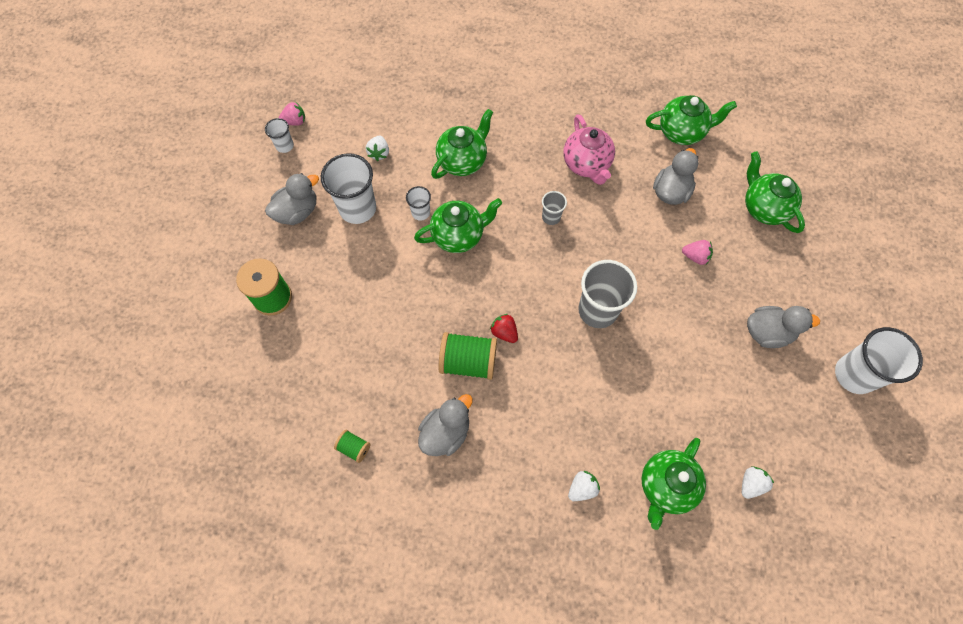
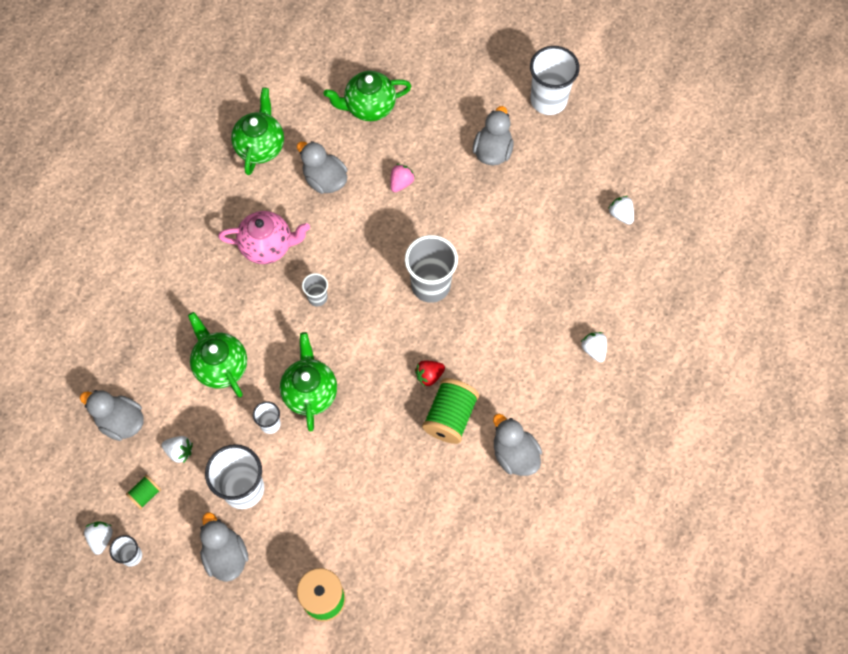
camera: 75 degrees left, 0 degrees up
pink strawberry [279,102,305,126] -> white strawberry [84,521,113,555]
green spool [334,430,371,463] -> green spool moved to [126,475,161,510]
green teapot [642,438,706,530] -> none
none -> grey duck [80,390,144,441]

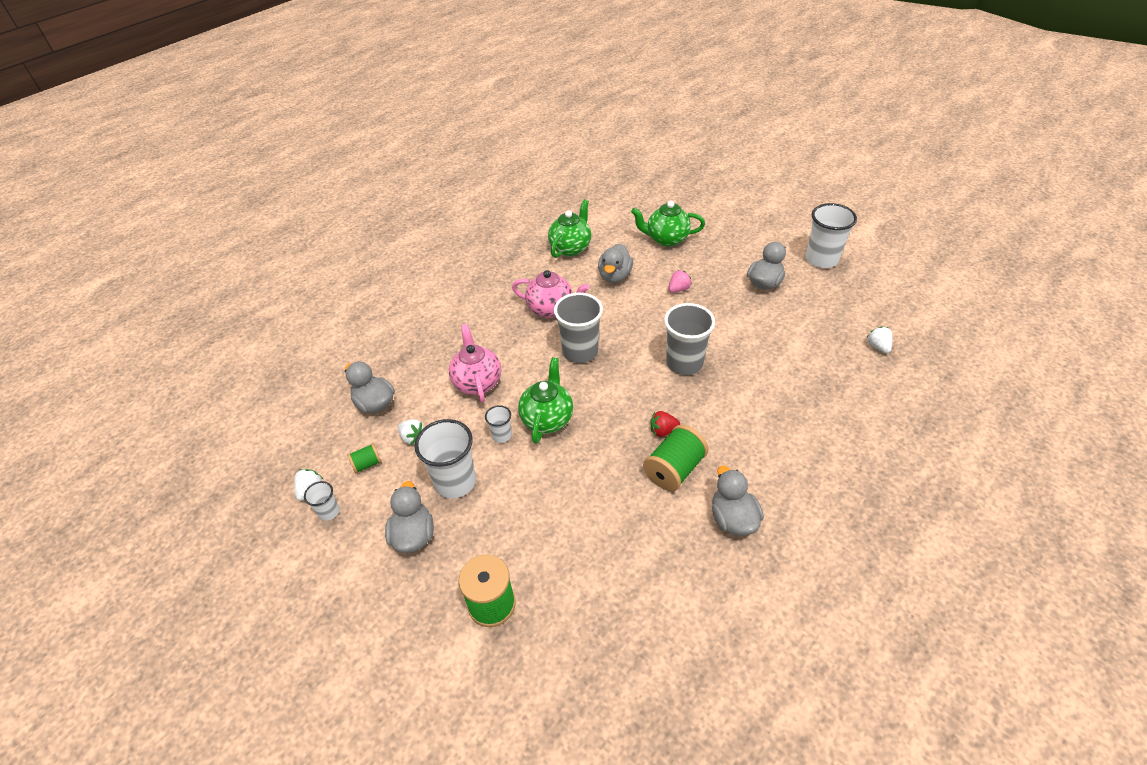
camera: 20 degrees right, 20 degrees down
green teapot [188,312,247,398] -> pink teapot [449,324,501,403]
grey duck [297,141,347,194] -> grey duck turned 135 degrees counterclockwise [598,243,633,283]
grey cup [302,273,328,307] -> grey cup [554,293,603,363], size x2.00
white strawberry [581,332,607,362] -> none

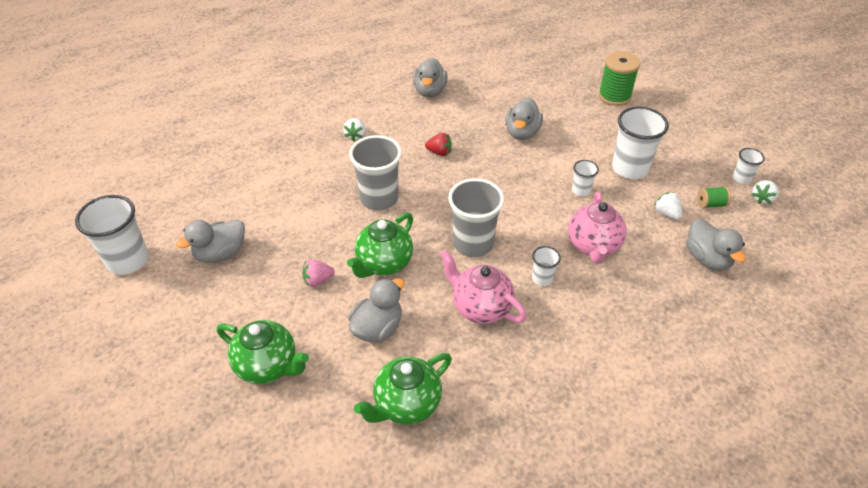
camera: 160 degrees left, 0 degrees up
grey duck [385,481,434,553] -> grey duck moved to [505,98,543,140]
green teapot [518,357,573,444] -> green teapot moved to [347,213,413,278]
green spool [643,425,709,491] -> none
white strawberry [866,326,892,353] -> white strawberry moved to [343,118,366,142]
none -> white cup [532,246,561,286]

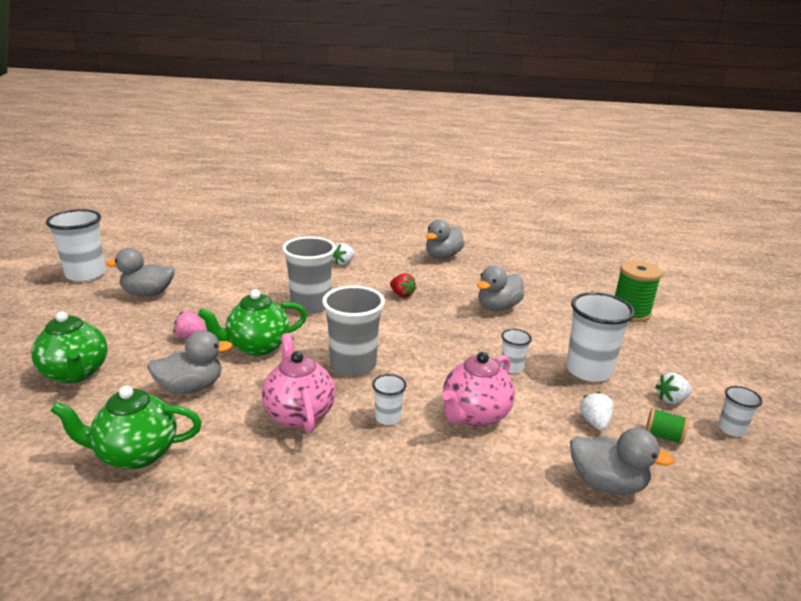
camera: 30 degrees right, 20 degrees down
grey duck [686,218,746,271] -> grey duck turned 75 degrees counterclockwise [570,428,674,495]
white strawberry [751,180,779,204] -> white strawberry moved to [655,372,692,404]

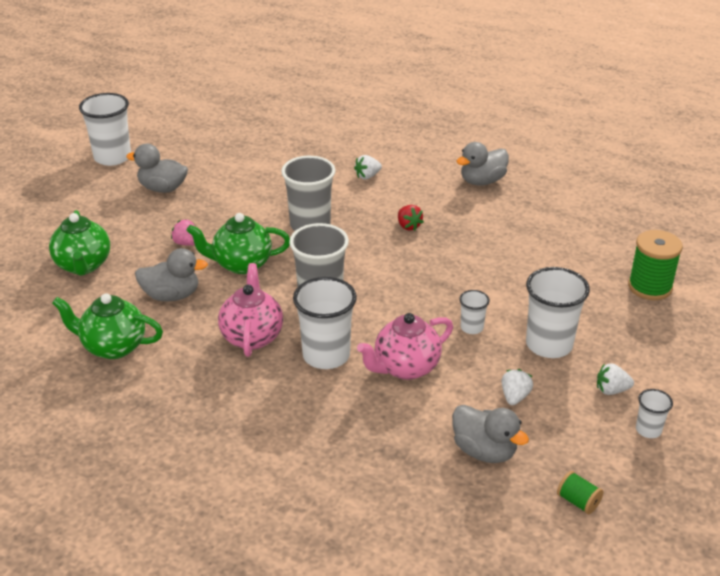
camera: 20 degrees right, 10 degrees up
white cup [372,374,407,425] -> white cup [293,277,357,369], size x2.00
grey duck [477,266,524,311] -> none
green spool [646,408,689,444] -> green spool moved to [557,471,603,514]

